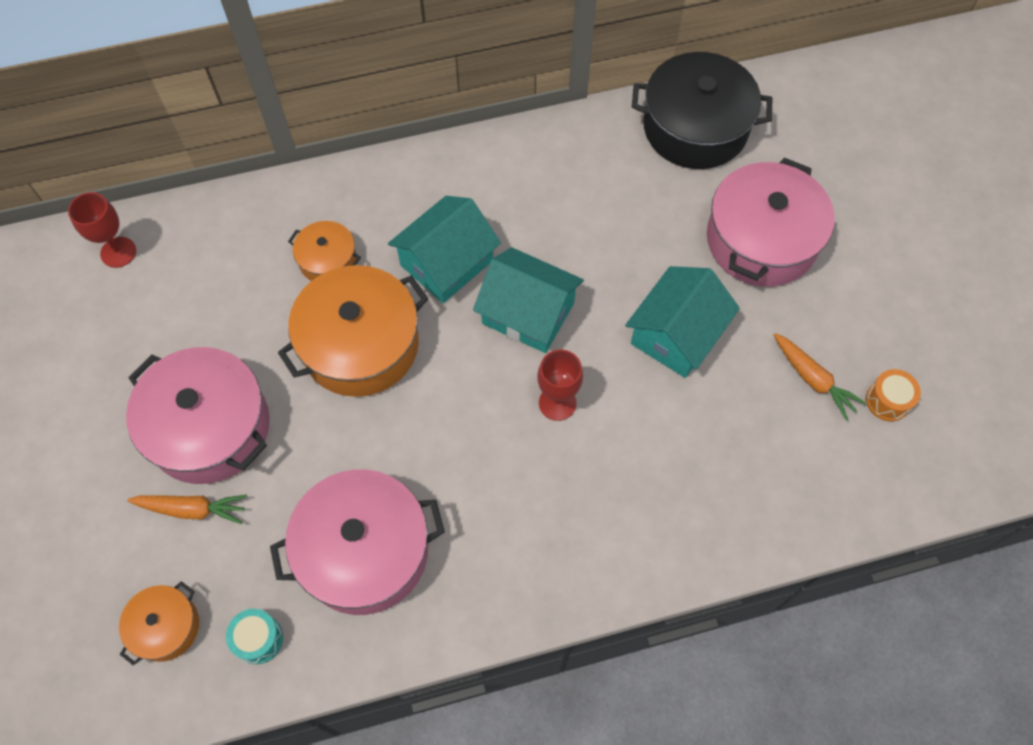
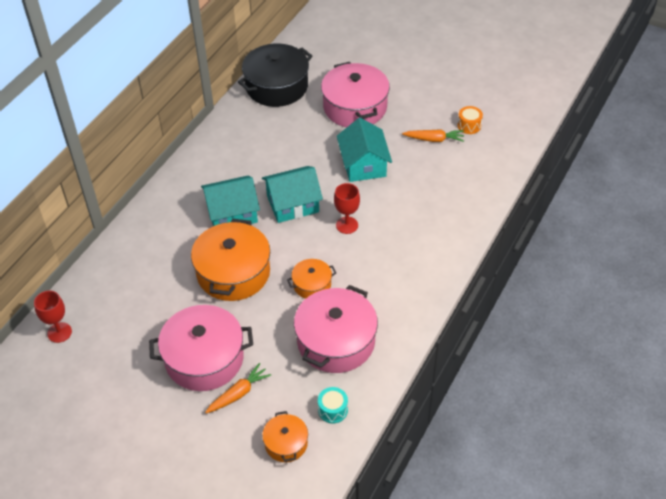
camera: 45 degrees left, 15 degrees down
orange pot [288,221,361,281] -> orange pot moved to [287,259,336,299]
turquoise house [388,196,501,303] -> turquoise house turned 75 degrees clockwise [201,176,260,226]

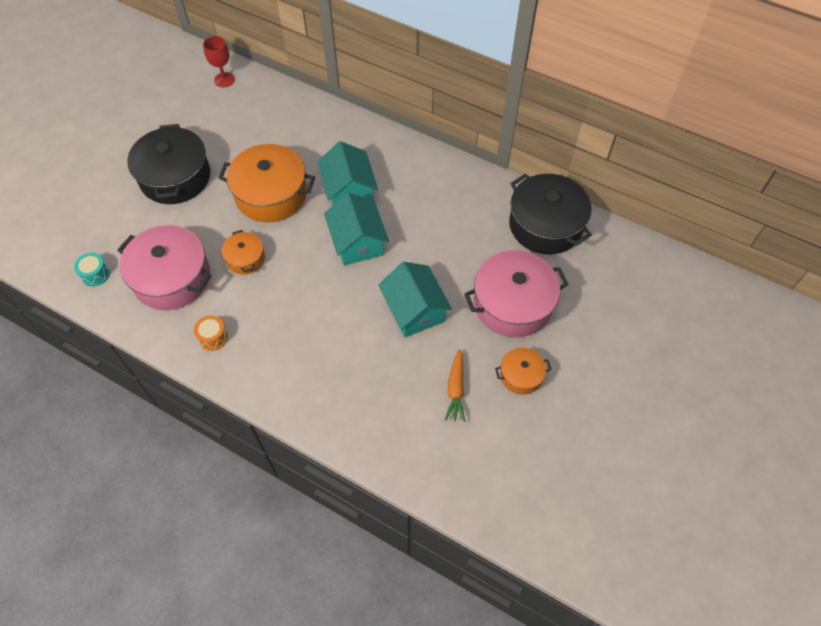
camera: 90 degrees right, 10 degrees up
pink pot [149,305,253,391] -> black pot [127,124,210,204]
orange carrot [205,363,271,413] -> none
orange pot [262,411,308,462] -> orange pot moved to [495,347,551,395]
red goblet [334,183,360,234] -> none
turquoise house [337,118,392,182] -> turquoise house turned 75 degrees clockwise [378,262,452,337]
orange drum [457,106,483,134] -> orange drum moved to [194,315,228,351]

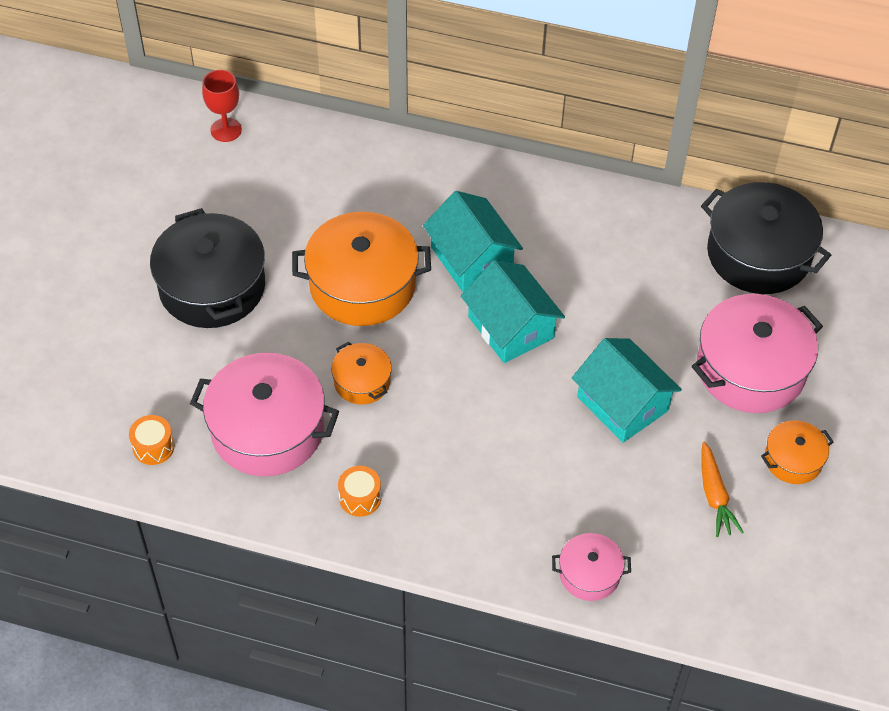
camera: 15 degrees left, 5 degrees down
turquoise drum [74,253,110,286] -> orange drum [129,415,174,465]
none -> pink pot [552,533,631,601]

